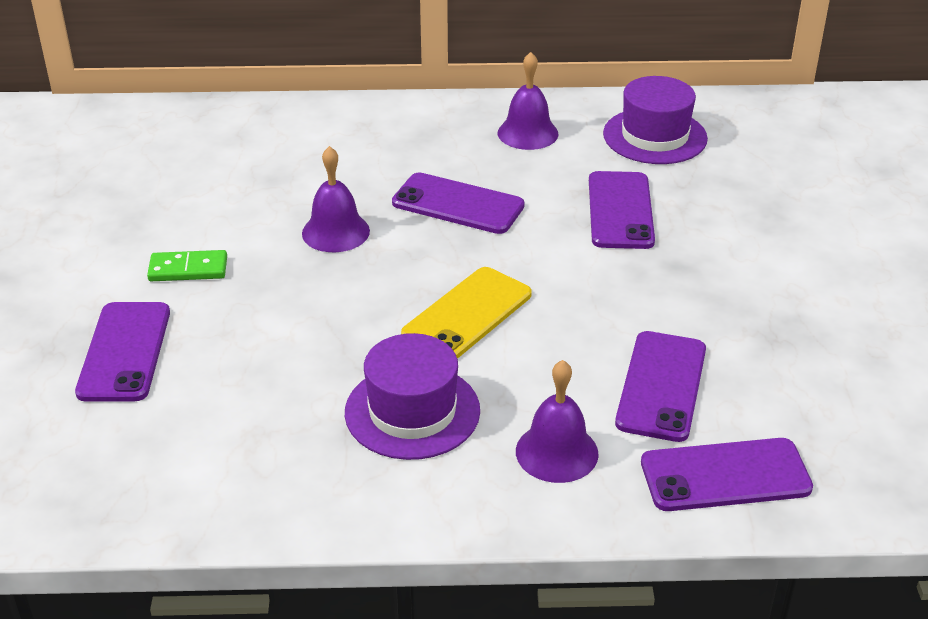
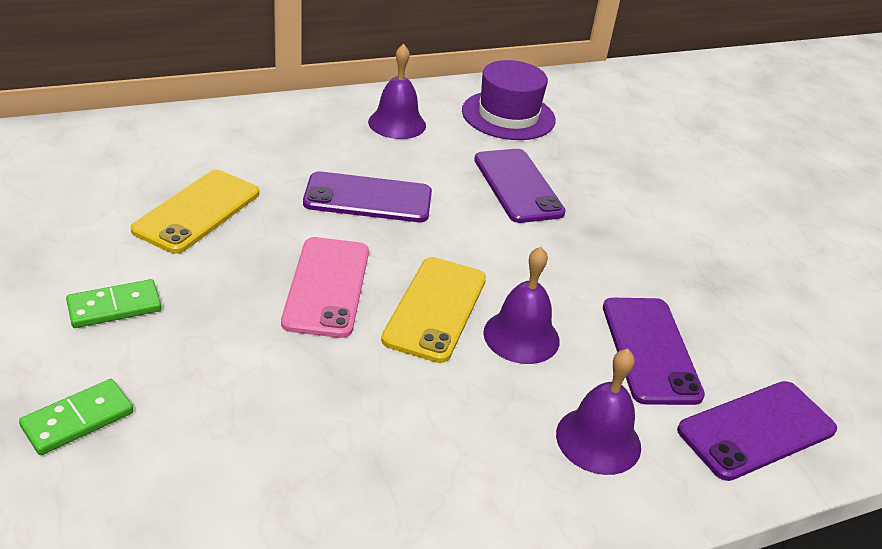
camera: 25 degrees left, 0 degrees up
purple phone [75,302,170,402] -> green domino [19,379,134,455]
purple bell [302,146,370,252] -> purple bell moved to [483,247,560,364]
purple hat [345,333,480,460] -> none
none -> yellow phone [130,170,259,254]
none -> pink phone [281,237,369,338]

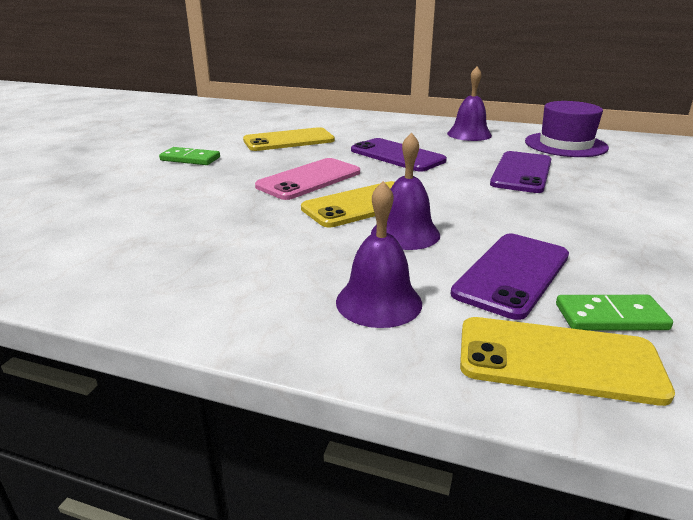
camera: 45 degrees right, 10 degrees down
green domino [19,379,134,455] -> green domino moved to [556,295,673,331]
purple phone [677,381,837,481] -> yellow phone [460,317,675,406]

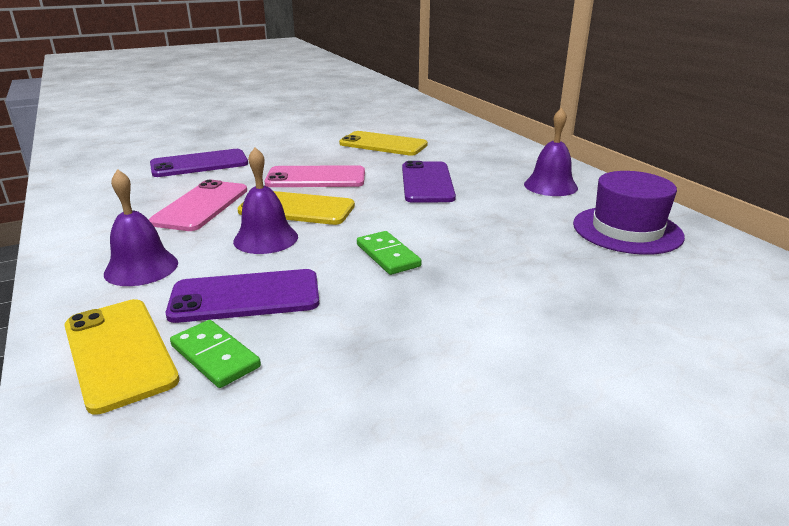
camera: 45 degrees right, 0 degrees up
green domino [159,147,220,165] -> green domino moved to [357,231,421,275]
purple phone [490,151,551,193] -> purple phone moved to [150,149,248,177]
none -> pink phone [149,180,247,231]

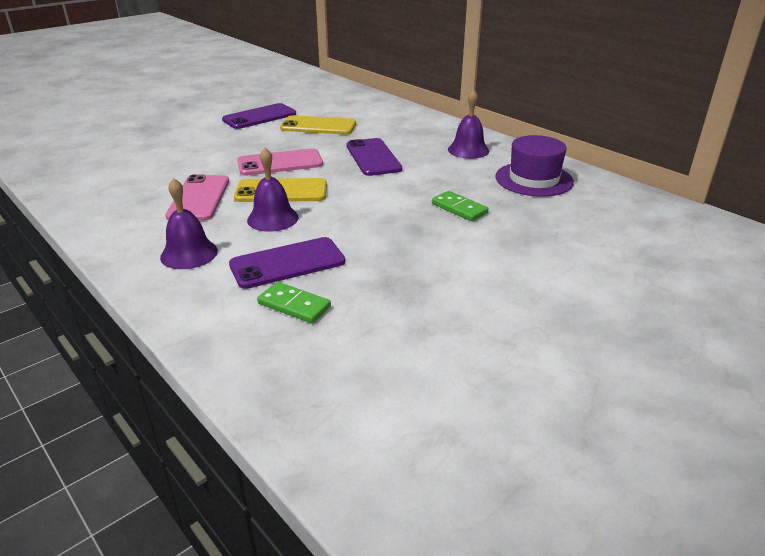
camera: 15 degrees left, 5 degrees up
yellow phone [64,299,179,414] -> none
purple phone [150,149,248,177] -> purple phone moved to [222,103,296,129]
green domino [357,231,421,275] -> green domino moved to [432,191,488,221]

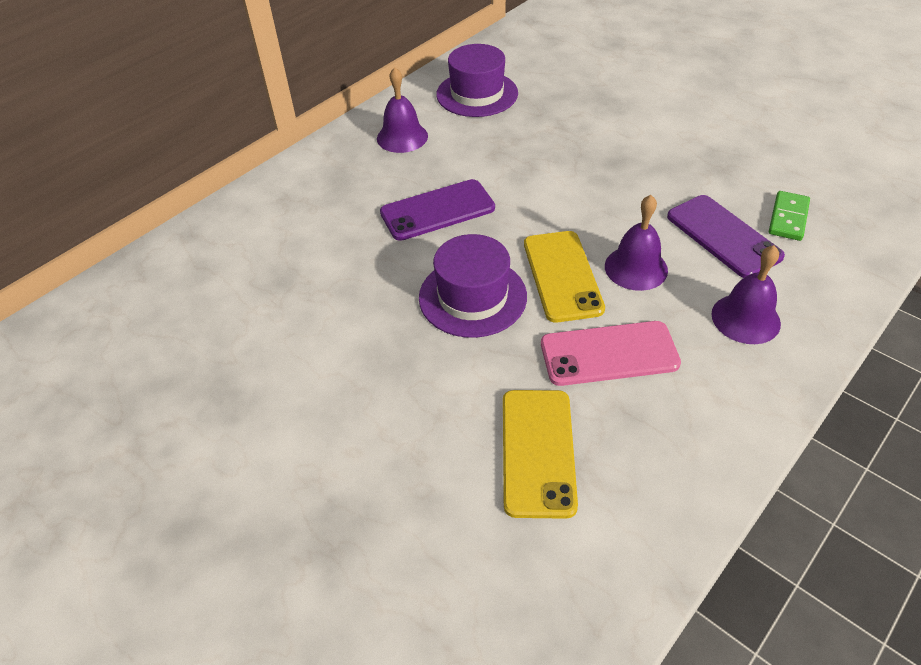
camera: 95 degrees left, 15 degrees up
purple phone [222,103,296,129] -> none
pink phone [237,148,323,176] -> purple hat [419,234,527,338]
yellow phone [280,115,356,135] -> yellow phone moved to [503,390,578,519]
green domino [432,191,488,221] -> none

